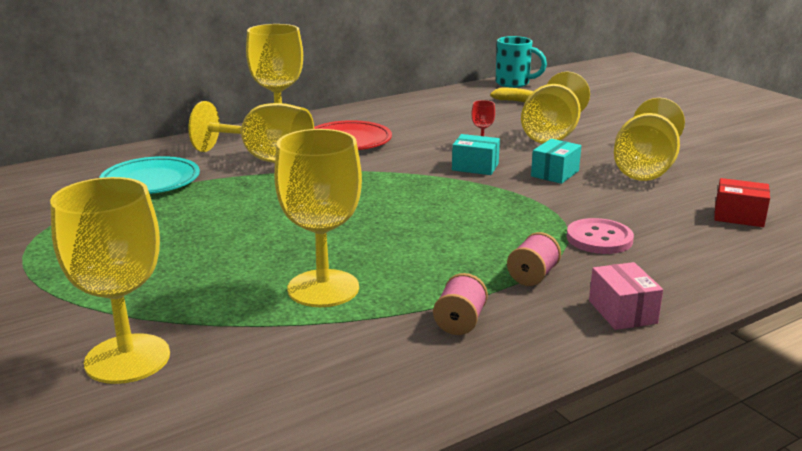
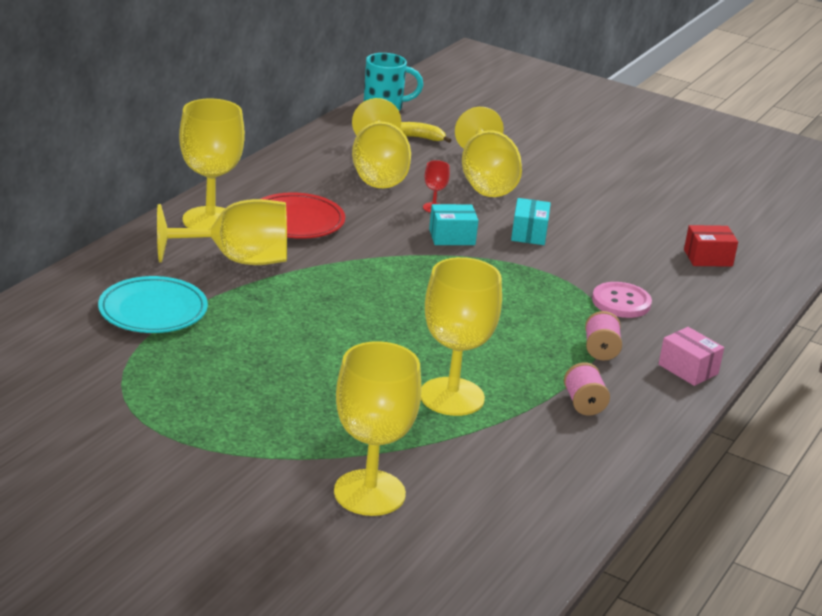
camera: 30 degrees left, 5 degrees up
yellow goblet [614,98,685,181] -> yellow goblet moved to [352,98,411,188]

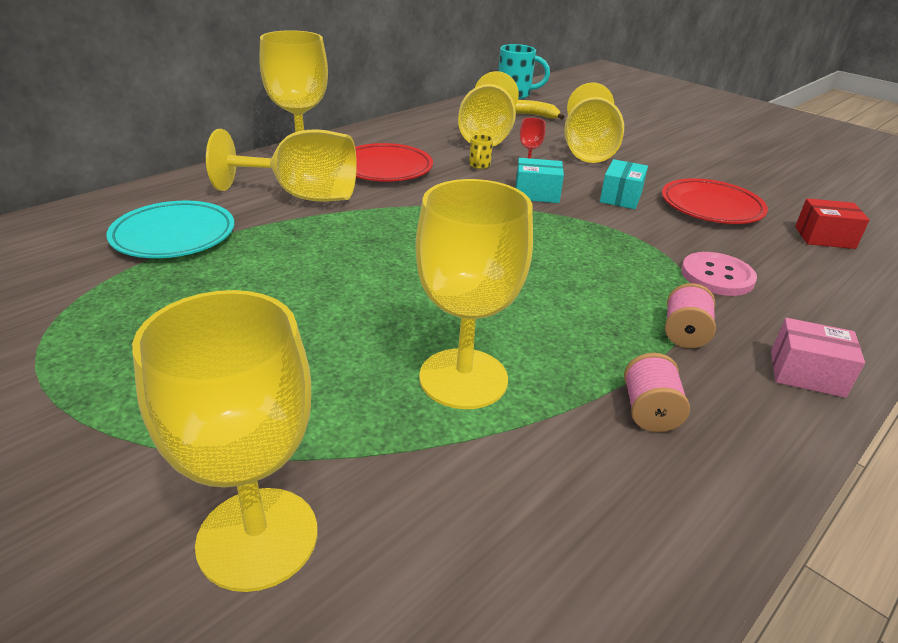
camera: 15 degrees right, 5 degrees up
pink box [659,327,724,386] -> pink box turned 45 degrees counterclockwise [771,318,865,398]
none -> yellow mug [469,134,493,169]
none -> red plate [662,178,768,224]

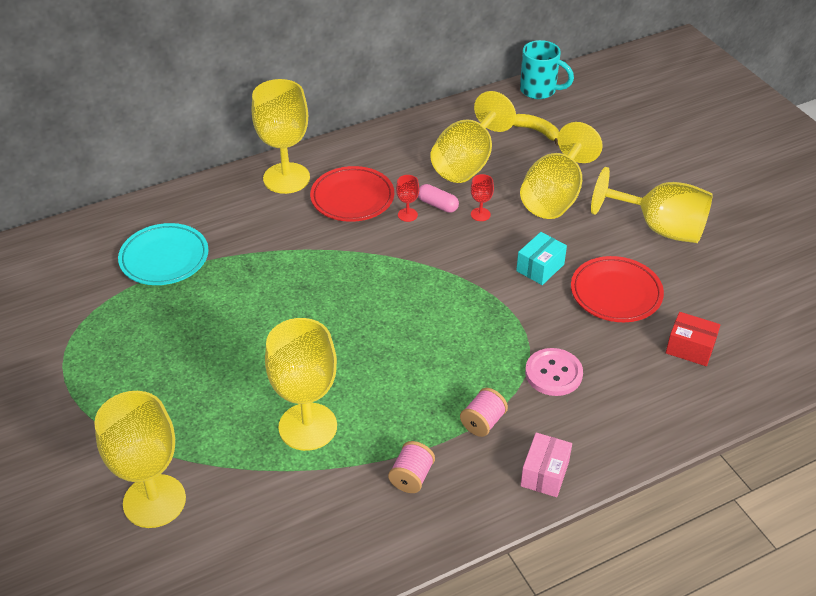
camera: 20 degrees right, 10 degrees up
yellow goblet [206,129,357,202] -> yellow goblet moved to [591,167,713,243]
yellow mug [469,134,493,169] -> pink capsule [418,184,459,213]
turquoise box [516,158,564,203] -> none
pink box [771,318,865,398] -> pink box turned 75 degrees clockwise [520,433,572,497]
none -> red goblet [396,175,419,222]

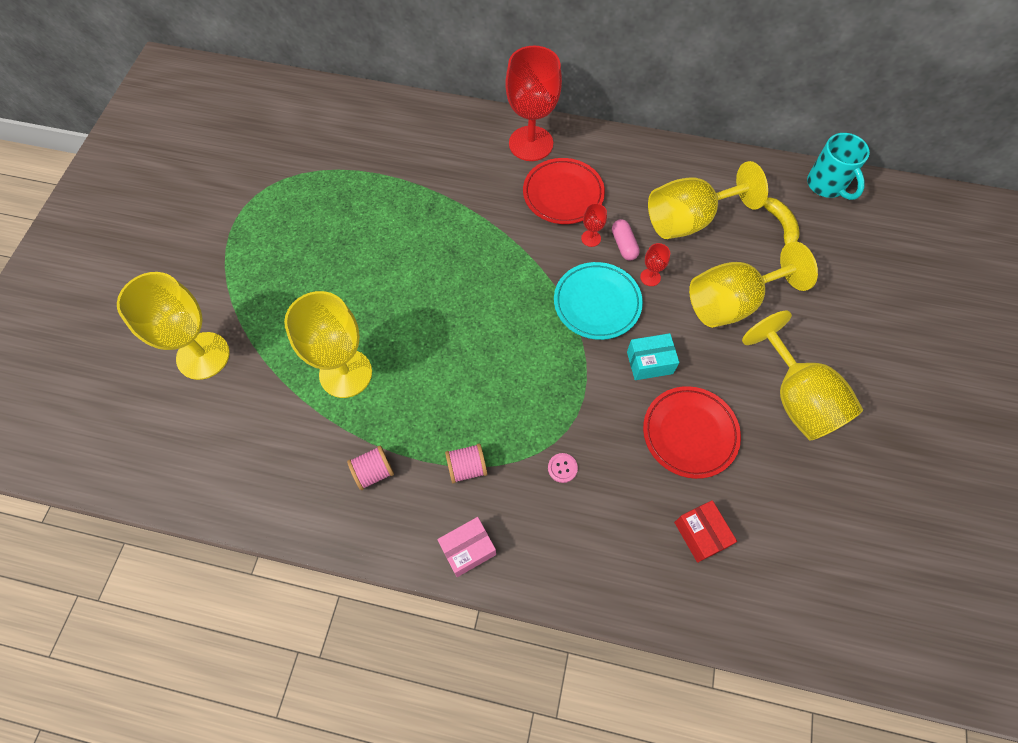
camera: 40 degrees right, 20 degrees up
turquoise plate [118,223,209,285] -> turquoise plate moved to [554,262,643,340]
yellow goblet [252,79,310,194] -> red goblet [505,46,562,161]
pink button [525,348,583,396] -> pink button [548,453,578,483], size x0.52

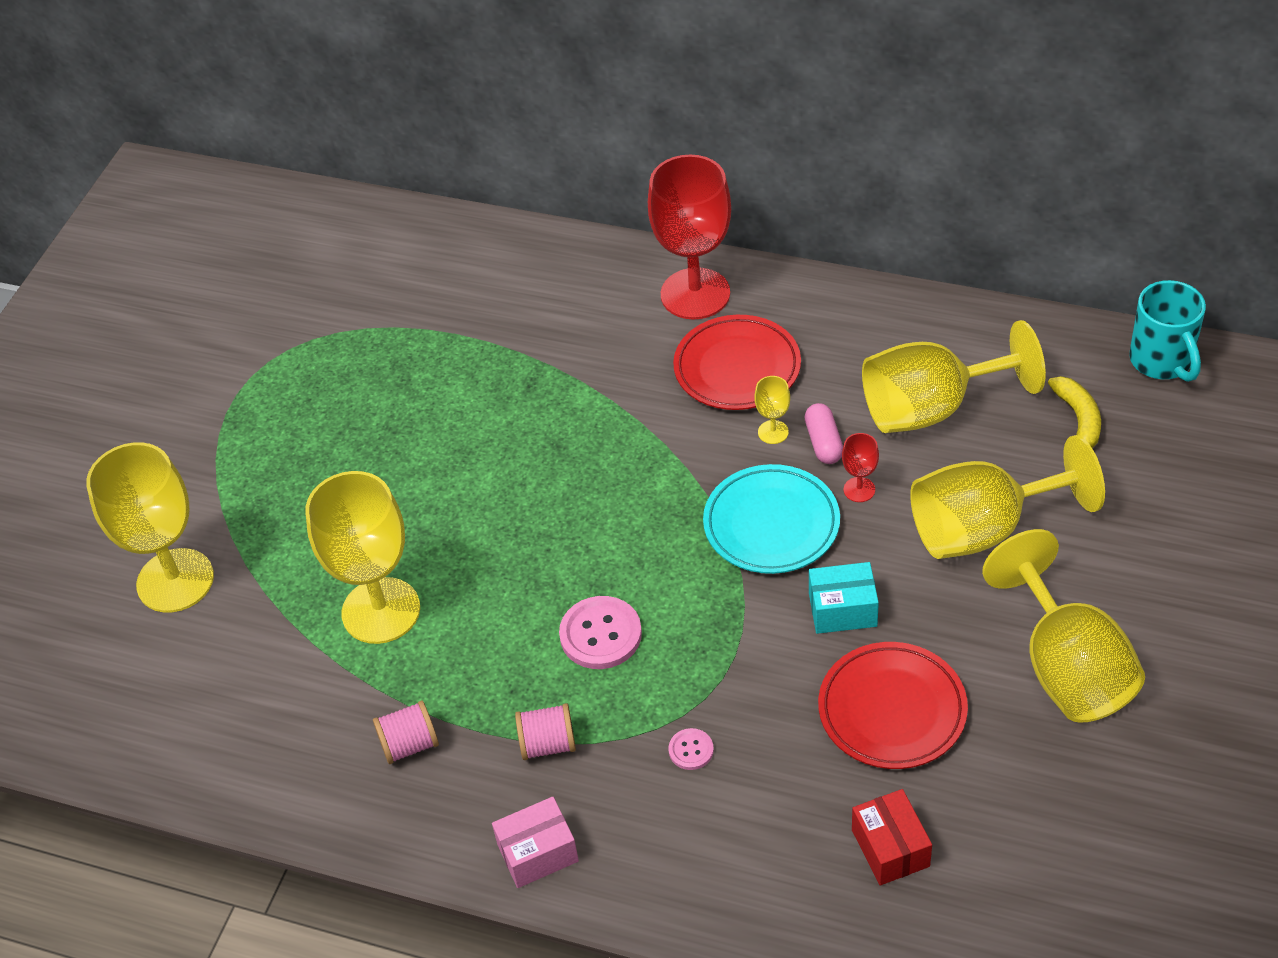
camera: 10 degrees right, 15 degrees down
red goblet [581,203,607,247] -> yellow goblet [755,376,790,444]
none -> pink button [559,596,642,669]

